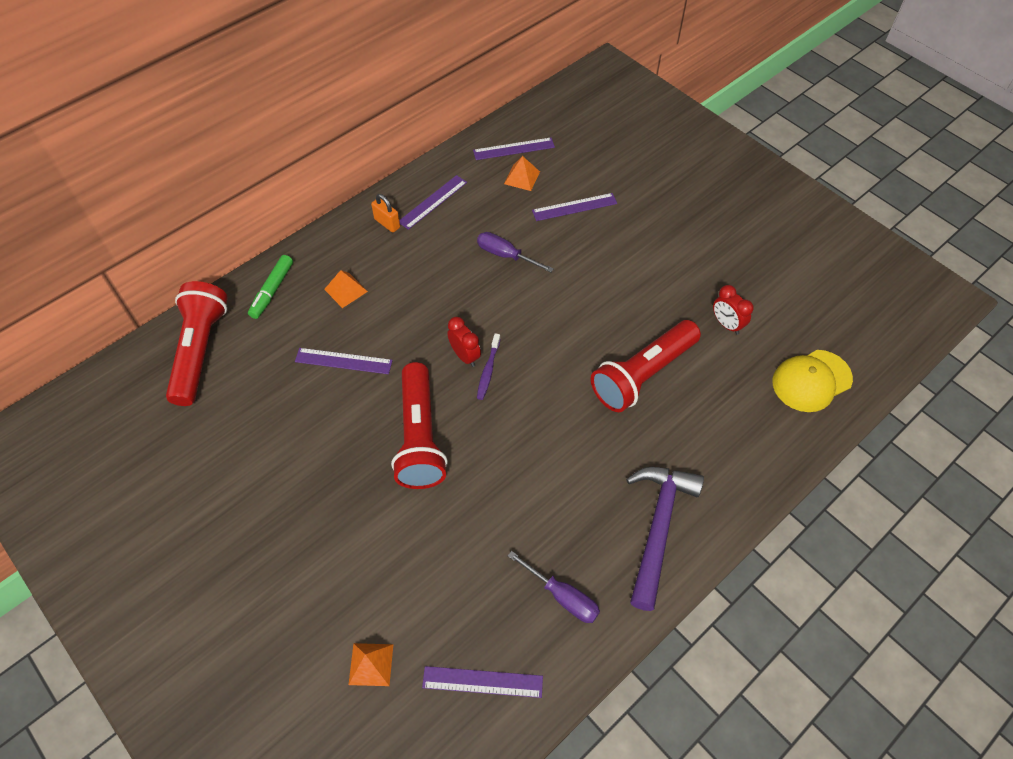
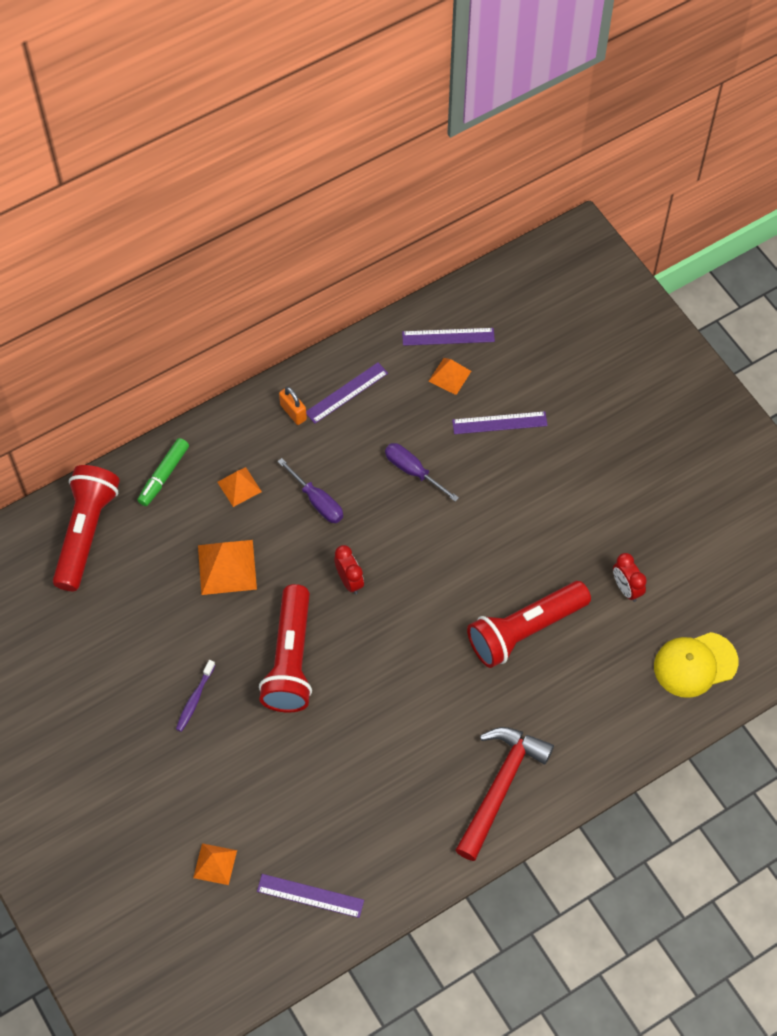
camera: 10 degrees right, 5 degrees up
purple ruler [295,348,393,374] -> orange pyramid [198,540,257,595]
purple toothbrush [477,333,501,400] -> purple toothbrush moved to [176,660,215,732]
purple screwdriver [508,551,600,623] -> purple screwdriver moved to [278,458,343,523]
purple hammer [626,467,704,611] -> red hammer [456,727,554,861]

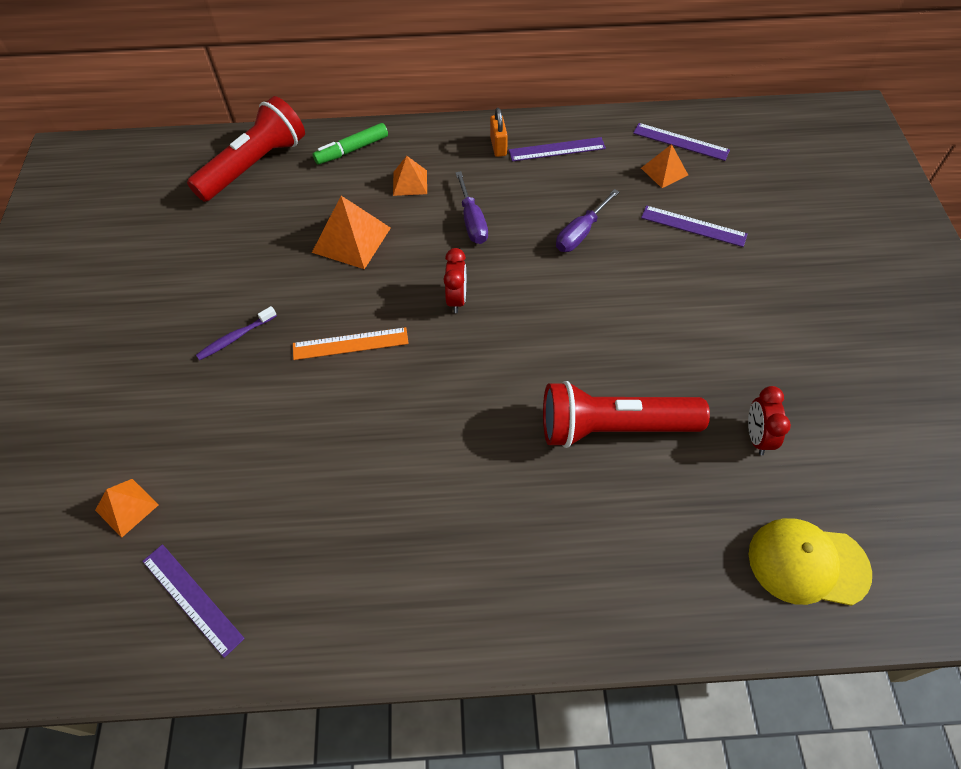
camera: 30 degrees right, 5 degrees down
red flashlight [259,584,312,712] -> orange ruler [293,327,409,360]
purple screwdriver [385,443,459,502] -> purple screwdriver turned 120 degrees counterclockwise [556,189,619,252]
red hammer [456,727,554,861] -> none

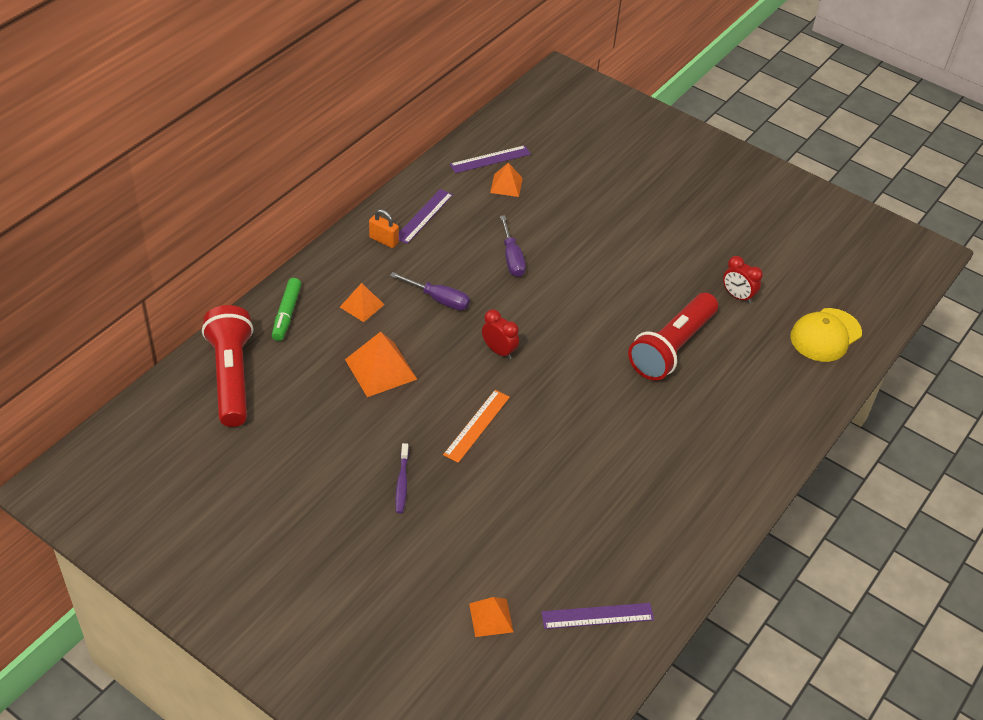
camera: 55 degrees left, 10 degrees down
purple ruler [641,205,748,247] -> none

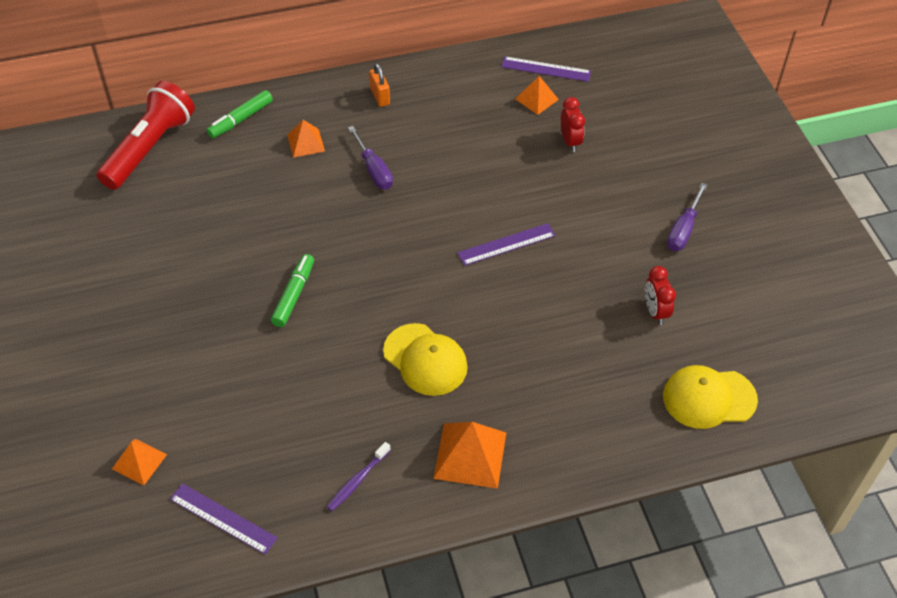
camera: 40 degrees right, 5 degrees up
orange pyramid [345,332,417,397] -> orange pyramid moved to [433,422,506,489]
purple toothbrush [395,443,409,513] -> purple toothbrush moved to [327,442,391,511]
purple ruler [399,189,453,244] -> purple ruler moved to [457,223,555,266]
orange ruler [443,390,510,463] -> green marker [271,254,314,327]
red clock [482,309,519,359] -> red clock moved to [561,97,585,152]
purple screwdriver [500,215,526,277] -> purple screwdriver moved to [667,183,707,251]
red flashlight [628,293,718,381] -> none
none -> yellow cap [383,323,468,396]

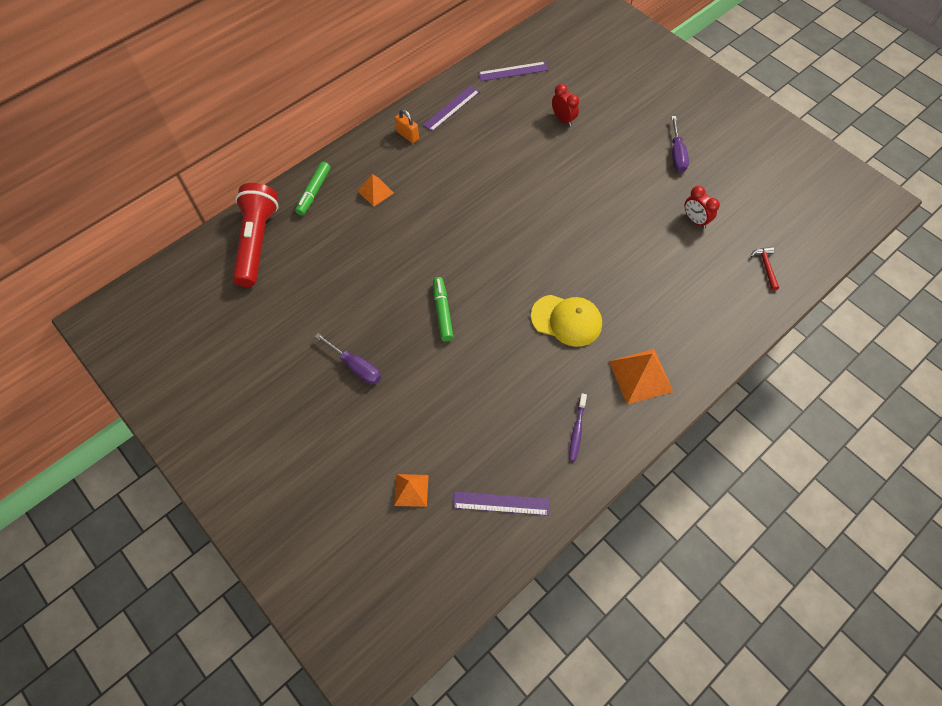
camera: 25 degrees left, 10 degrees up
purple screwdriver [348,126,393,190] -> purple screwdriver moved to [315,333,381,384]
purple ruler [457,223,555,266] -> purple ruler moved to [423,86,480,131]
orange pyramid [516,76,559,115] -> none
yellow cap [663,365,758,429] -> red hammer [750,247,779,291]

